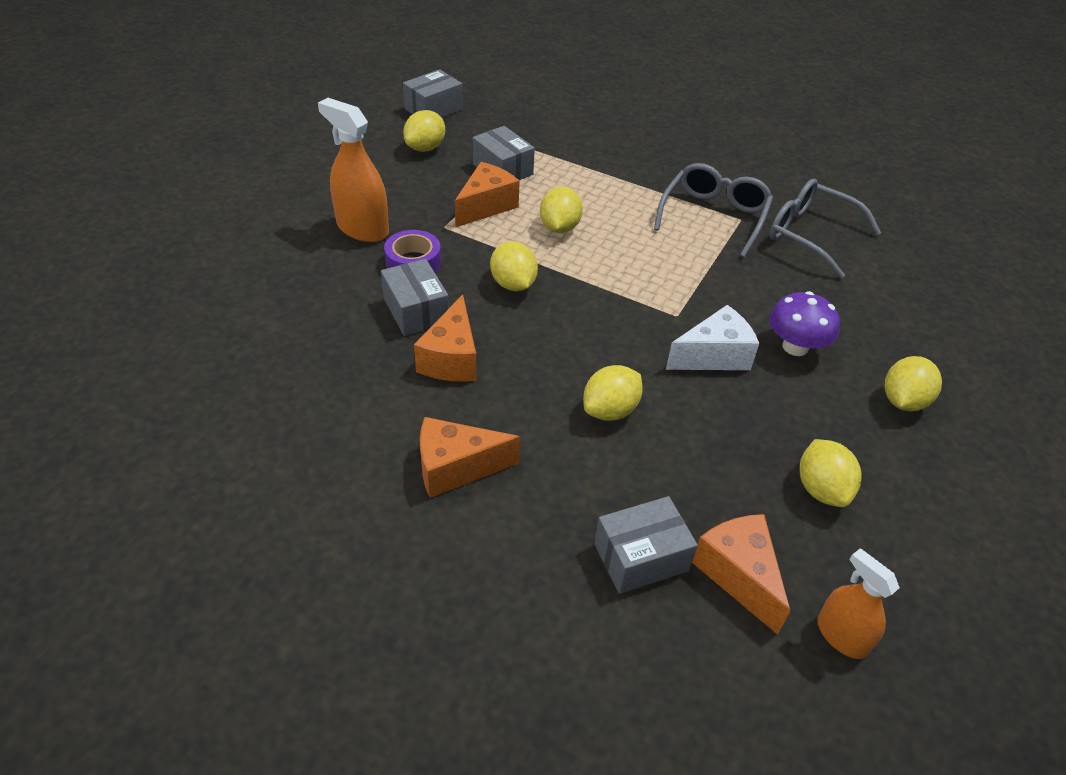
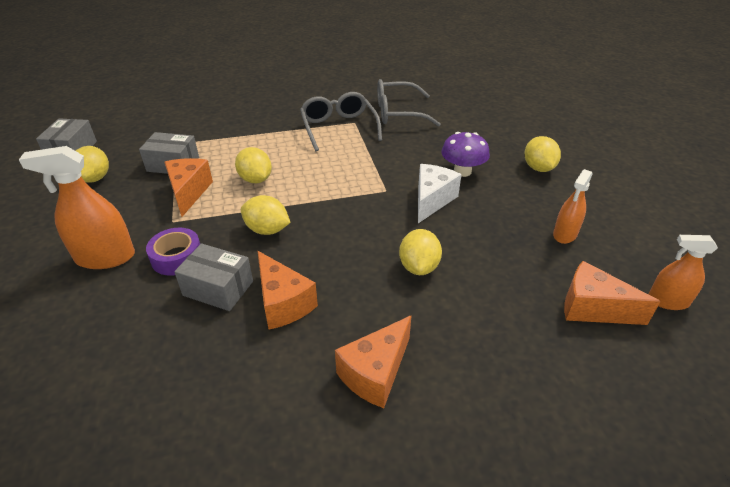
camera: 40 degrees left, 5 degrees down
grey box [594,496,698,594] -> none
yellow lemon [800,439,862,507] -> orange spray bottle [553,169,592,244]

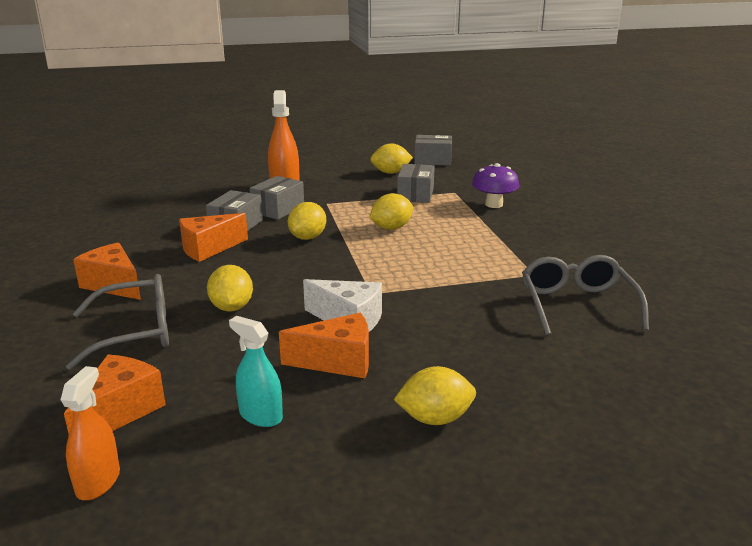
camera: 90 degrees right, 15 degrees down
purple tape [146,228,200,276] -> grey box [249,176,304,220]
orange cheese [165,158,213,217] -> orange cheese moved to [279,313,369,378]
grey glasses [300,92,382,151] -> grey glasses moved to [66,274,169,370]
yellow lemon [399,229,442,275] -> yellow lemon turned 75 degrees clockwise [207,265,253,312]
purple mushroom [441,132,490,177] -> purple mushroom moved to [472,163,519,208]
orange spray bottle [553,169,592,244] -> turquoise spray bottle [229,316,283,427]

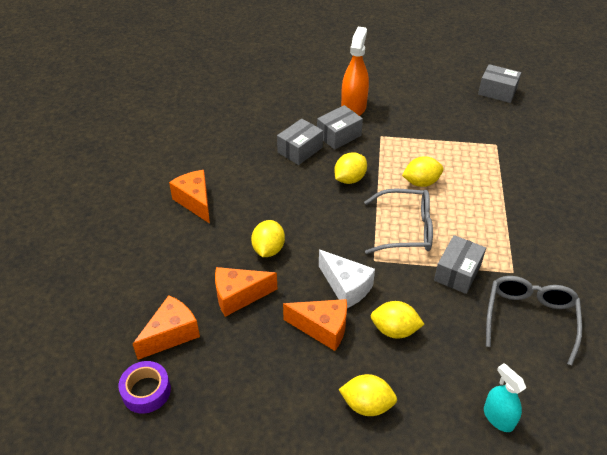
camera: 20 degrees right, 20 degrees up
orange spray bottle [61,366,120,500] -> purple tape [118,361,171,414]
grey glasses [66,274,169,370] -> grey glasses moved to [364,189,433,254]
orange cheese [179,213,248,262] -> orange cheese moved to [215,267,277,317]
turquoise spray bottle [229,316,283,427] -> turquoise spray bottle moved to [484,363,526,432]
yellow lemon [370,143,413,174] -> yellow lemon moved to [371,301,425,339]
grey box [397,164,435,203] -> grey box moved to [434,235,486,294]
purple mushroom [472,163,519,208] -> none

